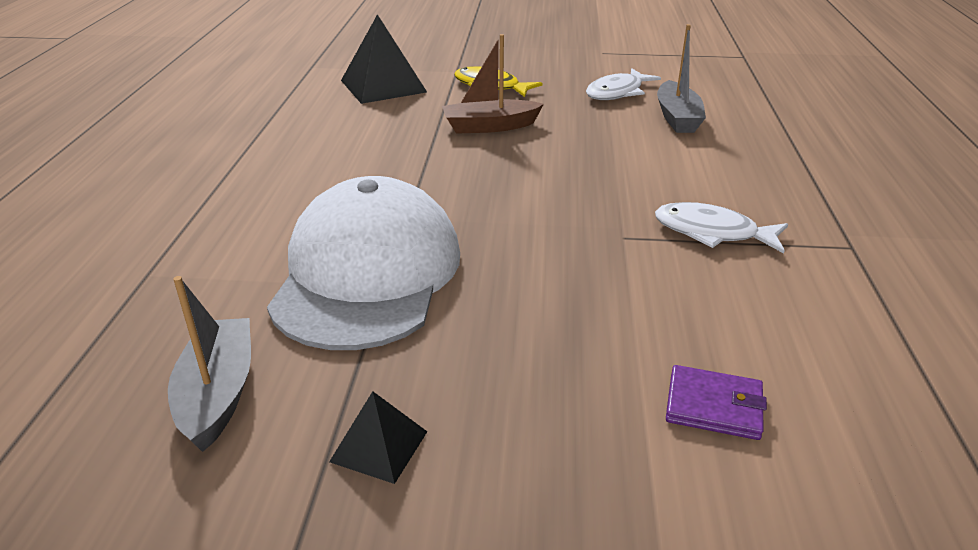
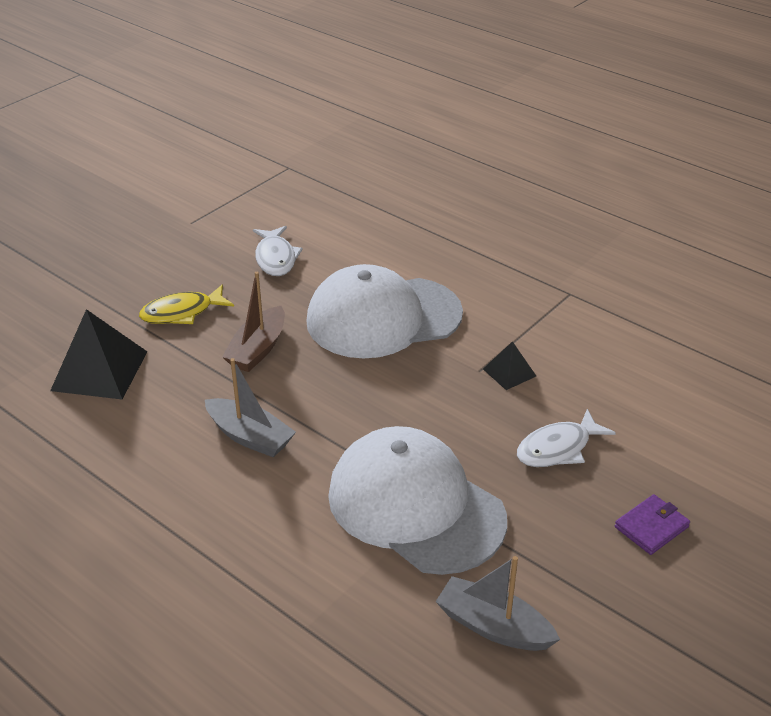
camera: 55 degrees left, 5 degrees up
black pyramid [329,391,427,484] -> black pyramid moved to [483,341,536,390]
white fish [655,202,788,253] -> white fish moved to [517,409,616,467]
grey boat [657,24,706,133] -> grey boat moved to [205,358,296,457]
purple wallet [666,365,767,440] -> purple wallet moved to [615,494,690,555]
none -> white cap [306,264,463,359]

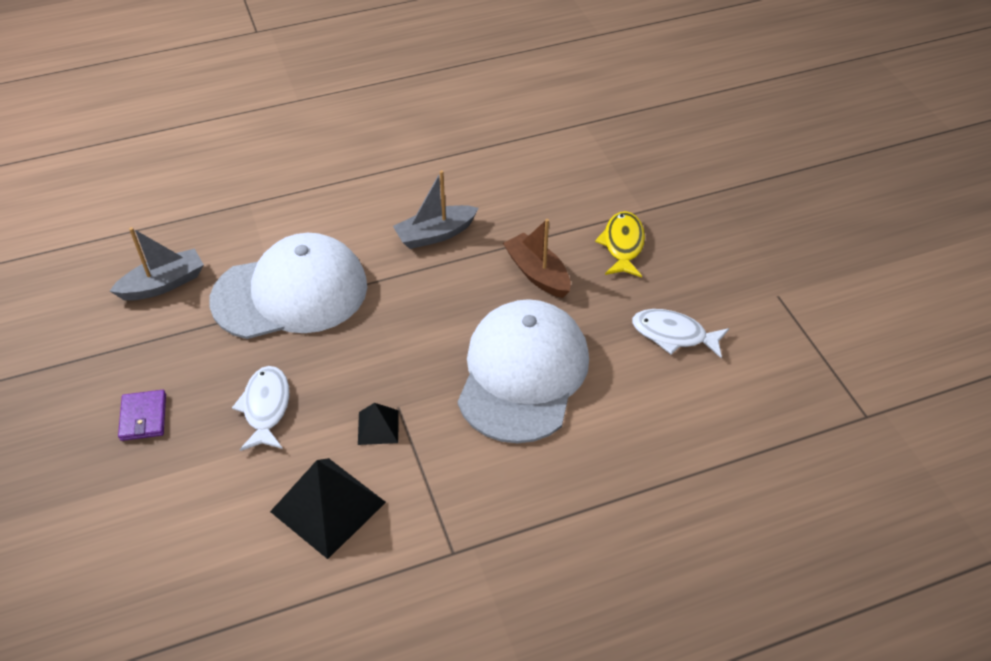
camera: 120 degrees right, 10 degrees up
black pyramid [50,309,147,399] -> black pyramid moved to [270,458,386,559]

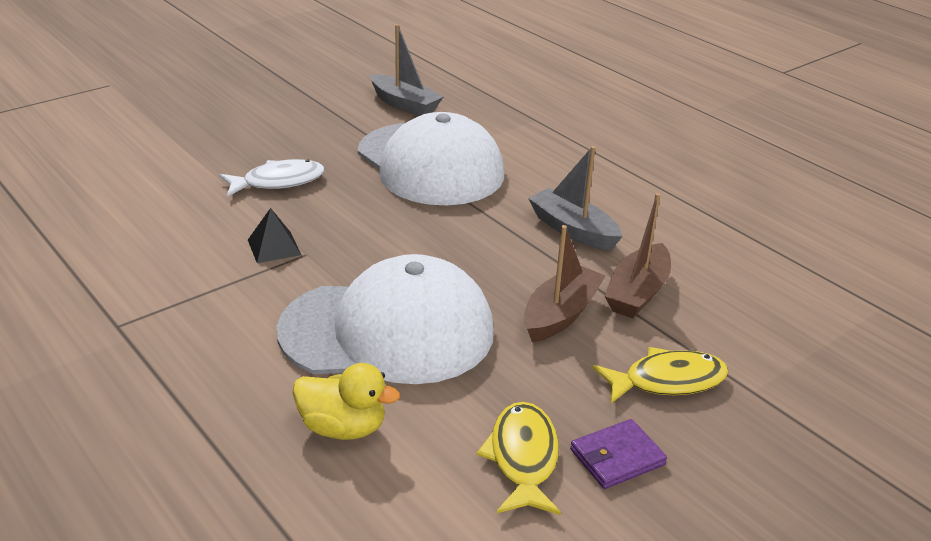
camera: 70 degrees right, 15 degrees down
purple wallet [118,390,166,441] -> purple wallet moved to [570,419,667,489]
black pyramid [270,458,386,559] -> none
white fish [632,309,729,358] -> yellow fish [477,402,561,515]
none -> yellow duck [292,363,400,440]
none -> brown boat [605,193,671,318]

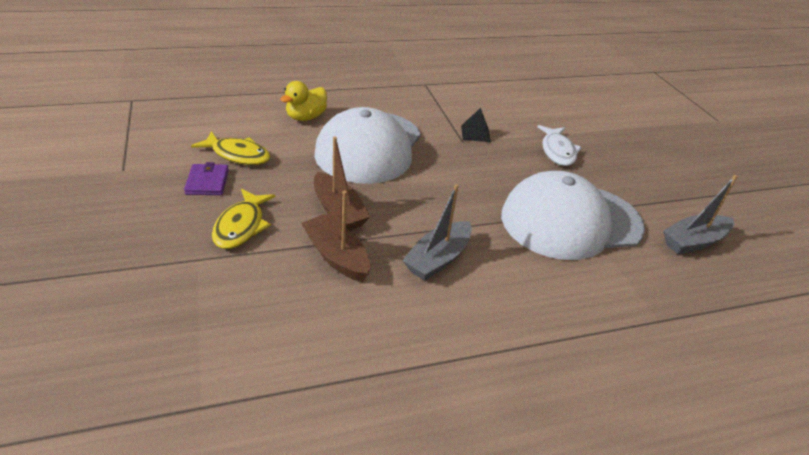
camera: 110 degrees right, 5 degrees up
grey boat [528,146,623,251] -> grey boat turned 150 degrees clockwise [402,184,472,281]

